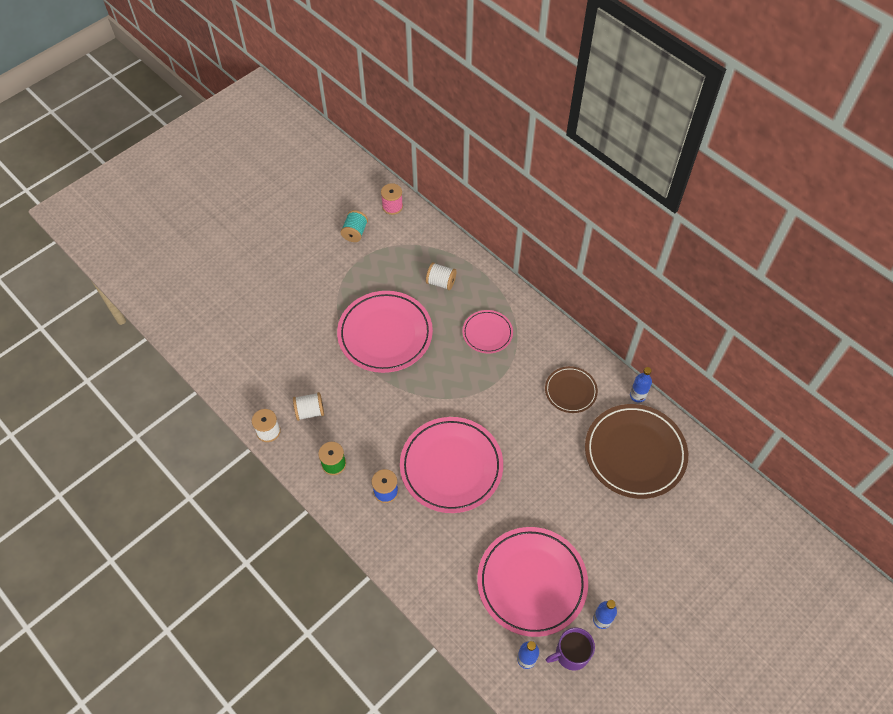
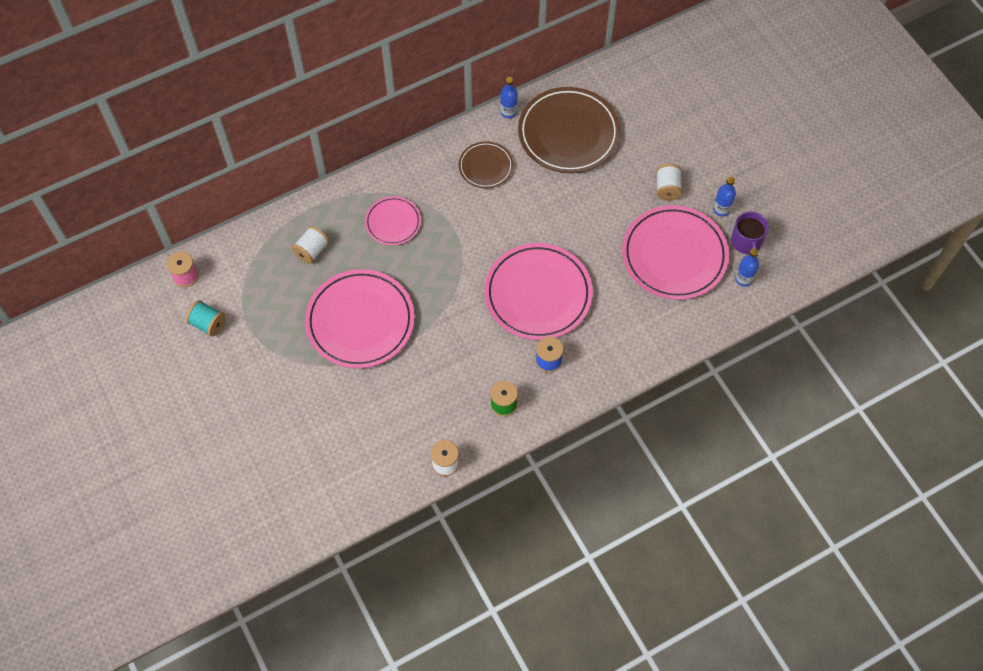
camera: 75 degrees left, 5 degrees up
white spool [293,392,324,421] -> white spool moved to [656,164,682,201]

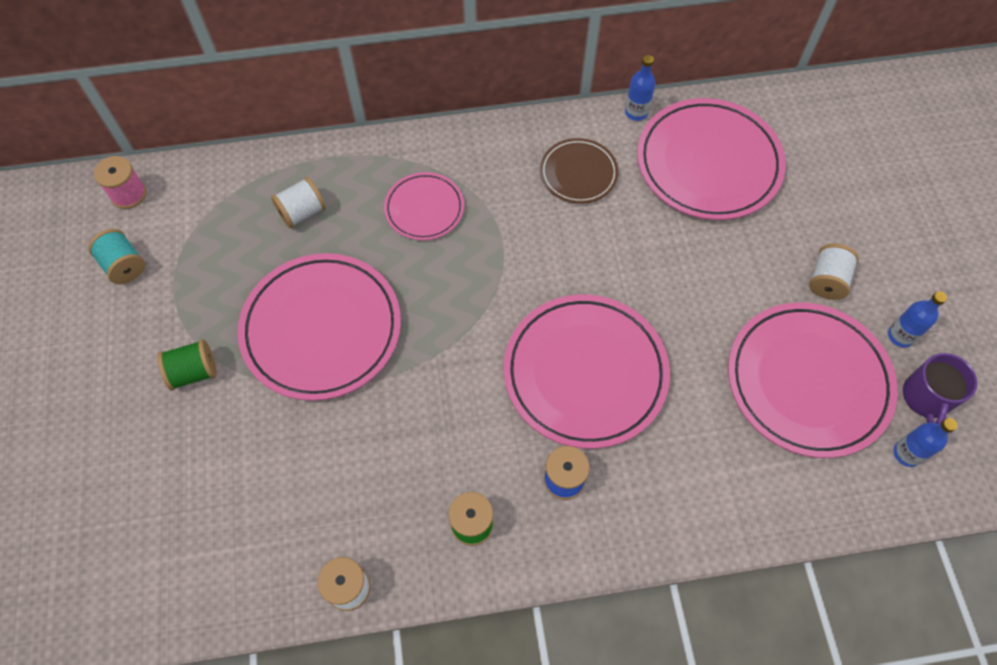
camera: 20 degrees right, 0 degrees up
brown plate [518,87,620,173] -> pink plate [637,98,786,220]
none -> green spool [157,339,217,390]

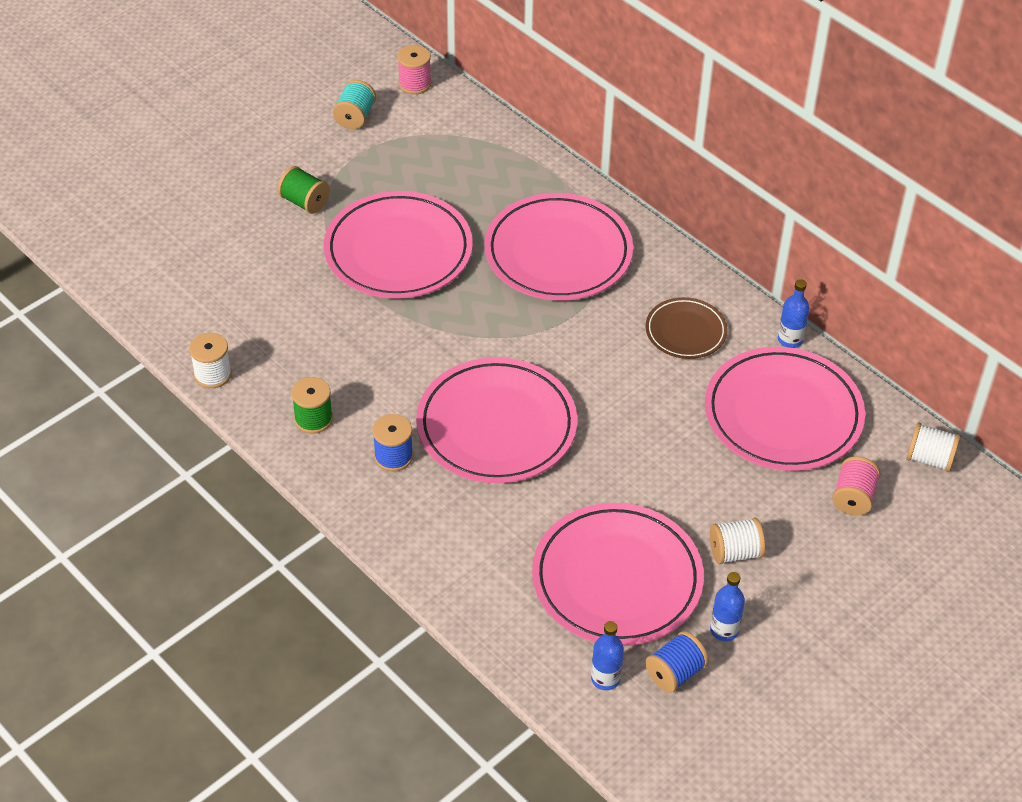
camera: 55 degrees right, 15 degrees down
white spool [271,177,326,228] -> white spool moved to [907,423,961,472]
pink plate [384,172,464,240] -> pink plate [485,193,633,301], size x1.88
purple mug [903,353,978,424] -> blue spool [645,631,709,693]
none -> pink spool [832,456,881,515]

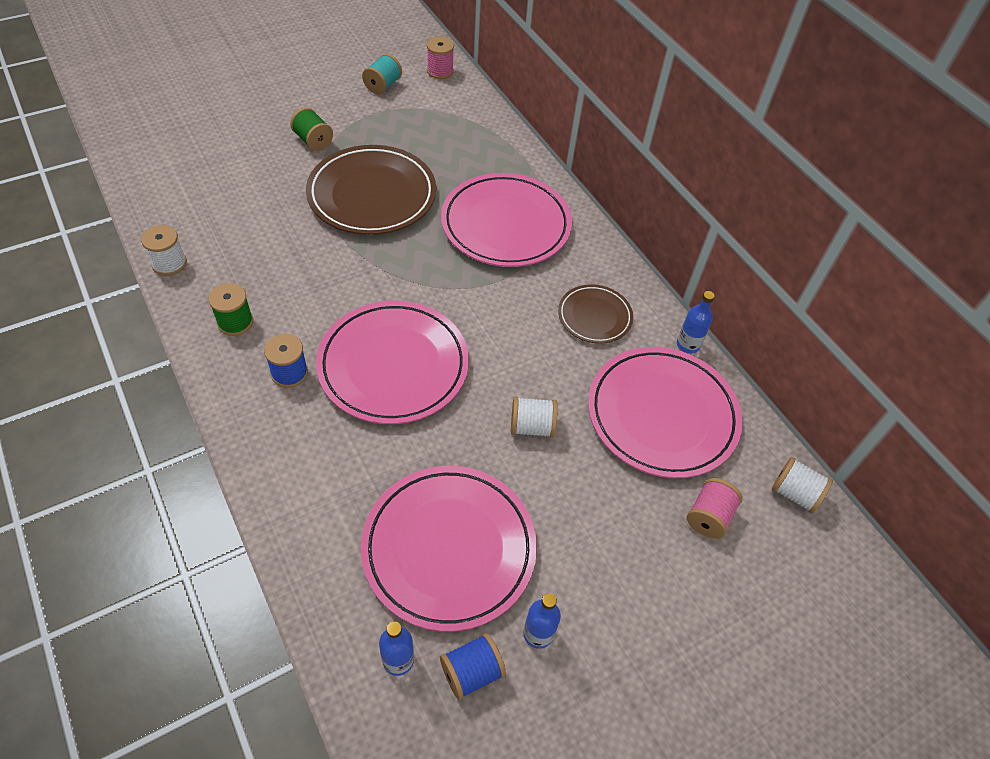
camera: 10 degrees right, 5 degrees up
pink plate [324,191,473,299] -> brown plate [306,145,436,235]
white spool [710,518,765,564] -> white spool moved to [511,397,558,438]

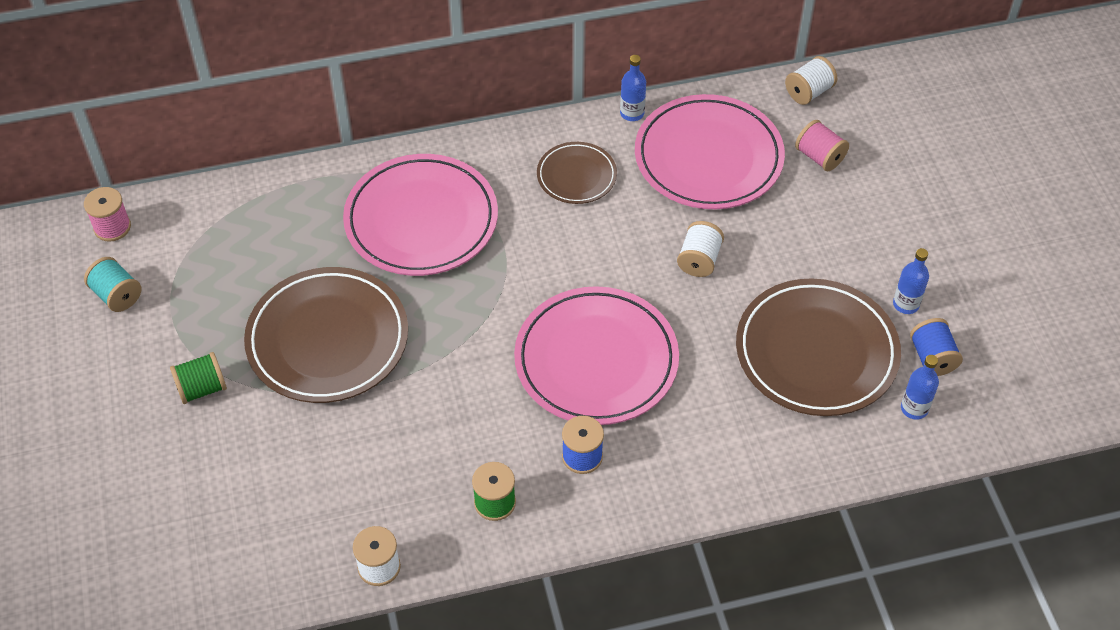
camera: 70 degrees left, 0 degrees up
pink plate [361,466,537,632] -> brown plate [736,278,901,416]

